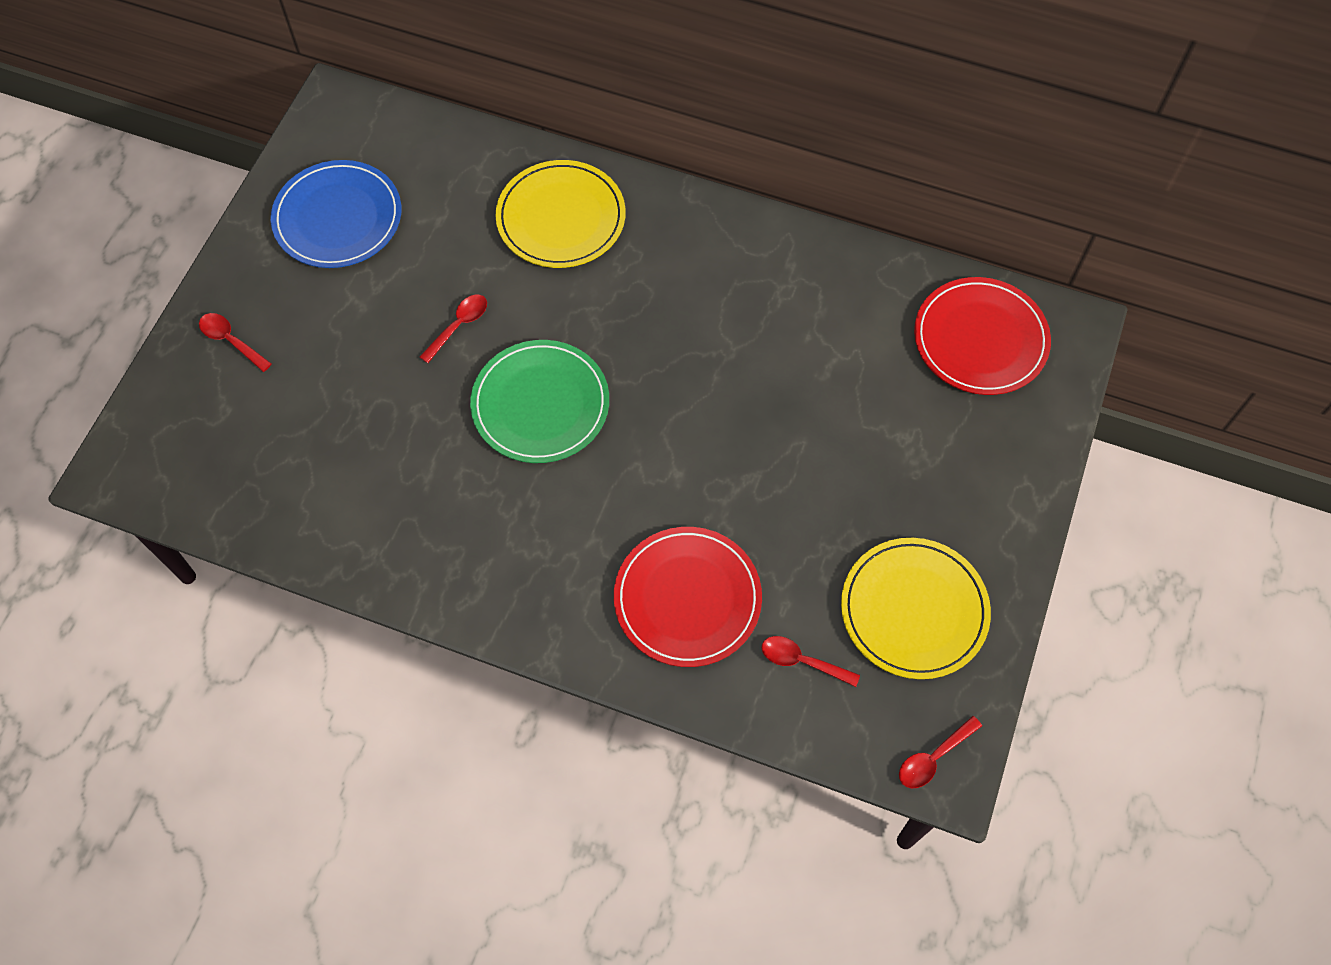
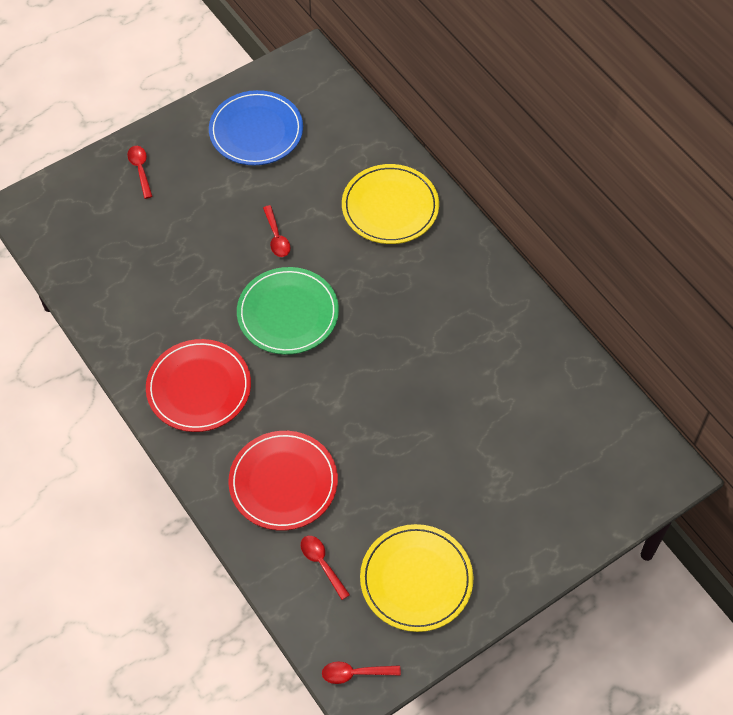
camera: 35 degrees right, 5 degrees down
red spoon [420,294,487,363] -> red spoon turned 90 degrees clockwise [263,205,291,257]
red plate [914,277,1051,395] -> red plate moved to [146,339,251,432]

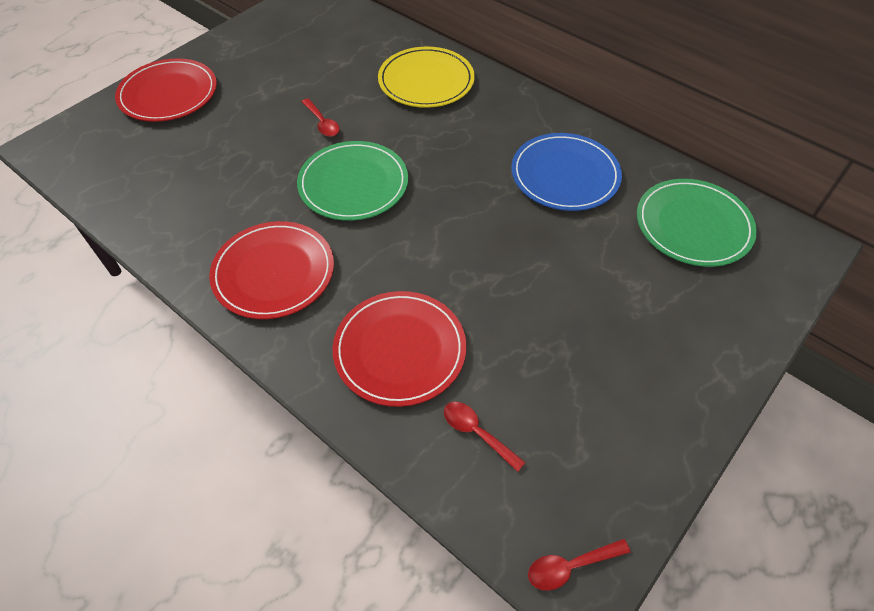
camera: 15 degrees left, 5 degrees down
red spoon [127,146,153,199] -> red plate [115,58,217,122]
blue plate [209,90,303,166] -> blue plate moved to [511,133,622,211]
yellow plate [360,524,474,632] -> none
none -> green plate [637,179,757,267]

